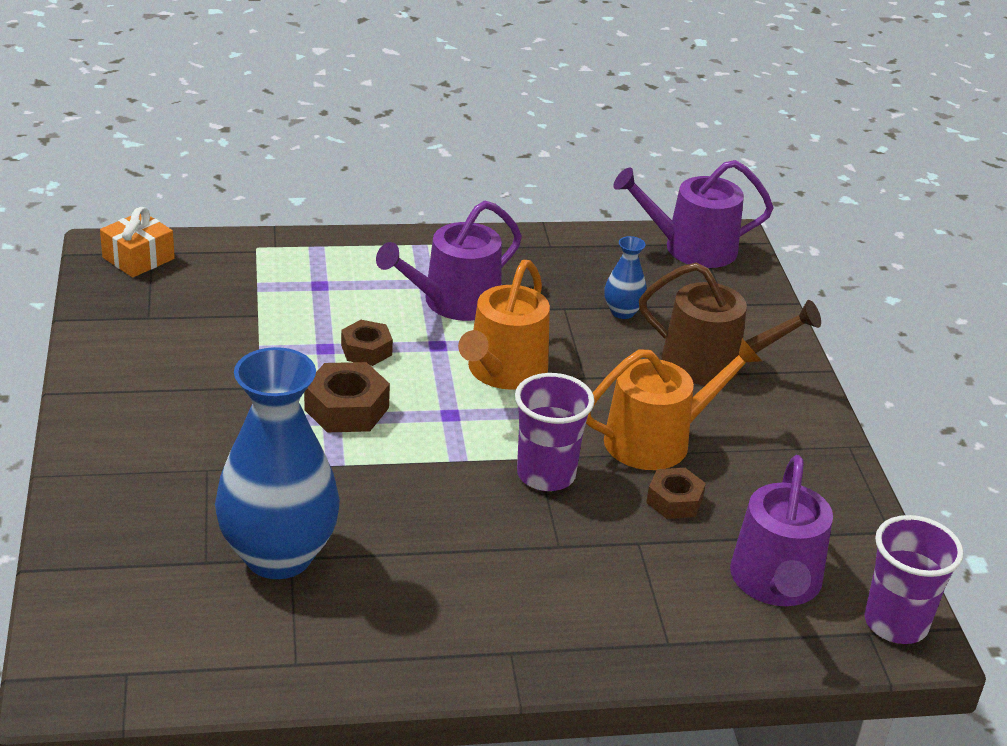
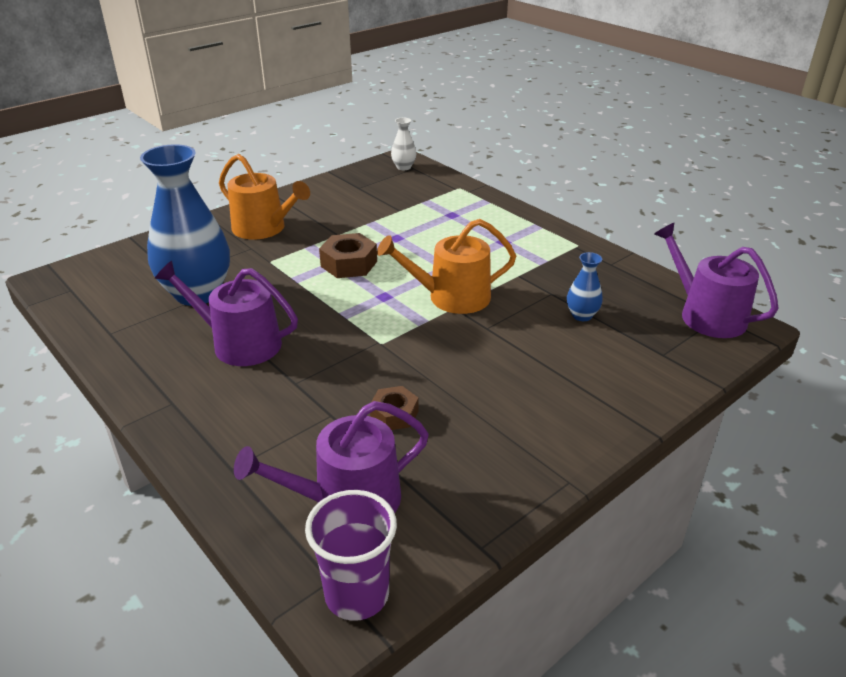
camera: 60 degrees right, 0 degrees up
orange gift [100,207,175,277] -> white vase [391,118,417,170]
brown nut [341,320,393,366] -> none
purple watering can [376,201,522,321] -> purple watering can moved to [155,261,298,366]
purple cup [515,373,595,491] -> none
orange watering can [586,338,762,470] -> orange watering can moved to [219,154,310,240]
brown watering can [639,262,821,385] -> none

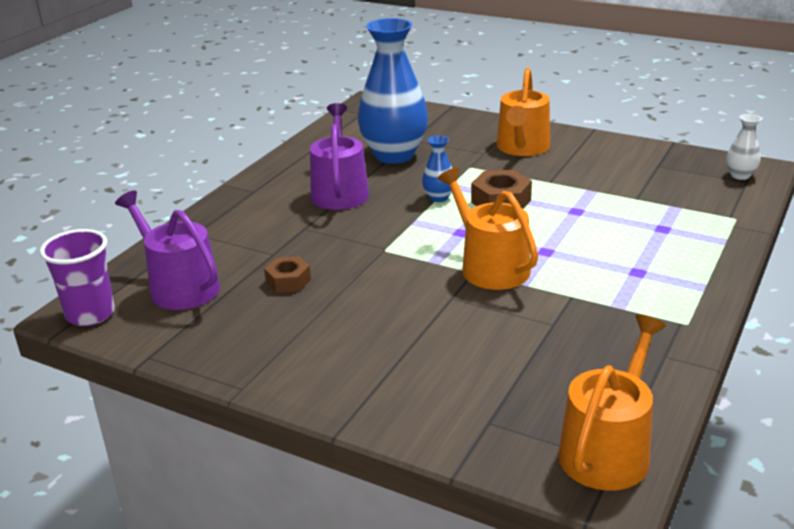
camera: 70 degrees right, 5 degrees down
blue vase [567,252,603,321] -> blue vase moved to [422,135,452,202]
purple watering can [654,223,779,338] -> orange watering can [558,314,666,491]

